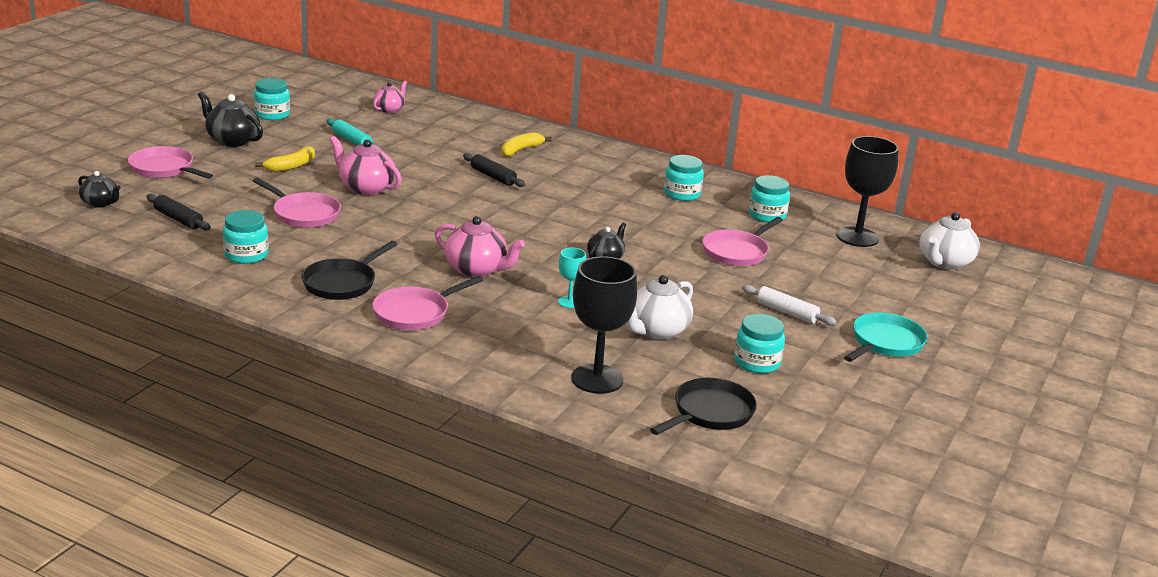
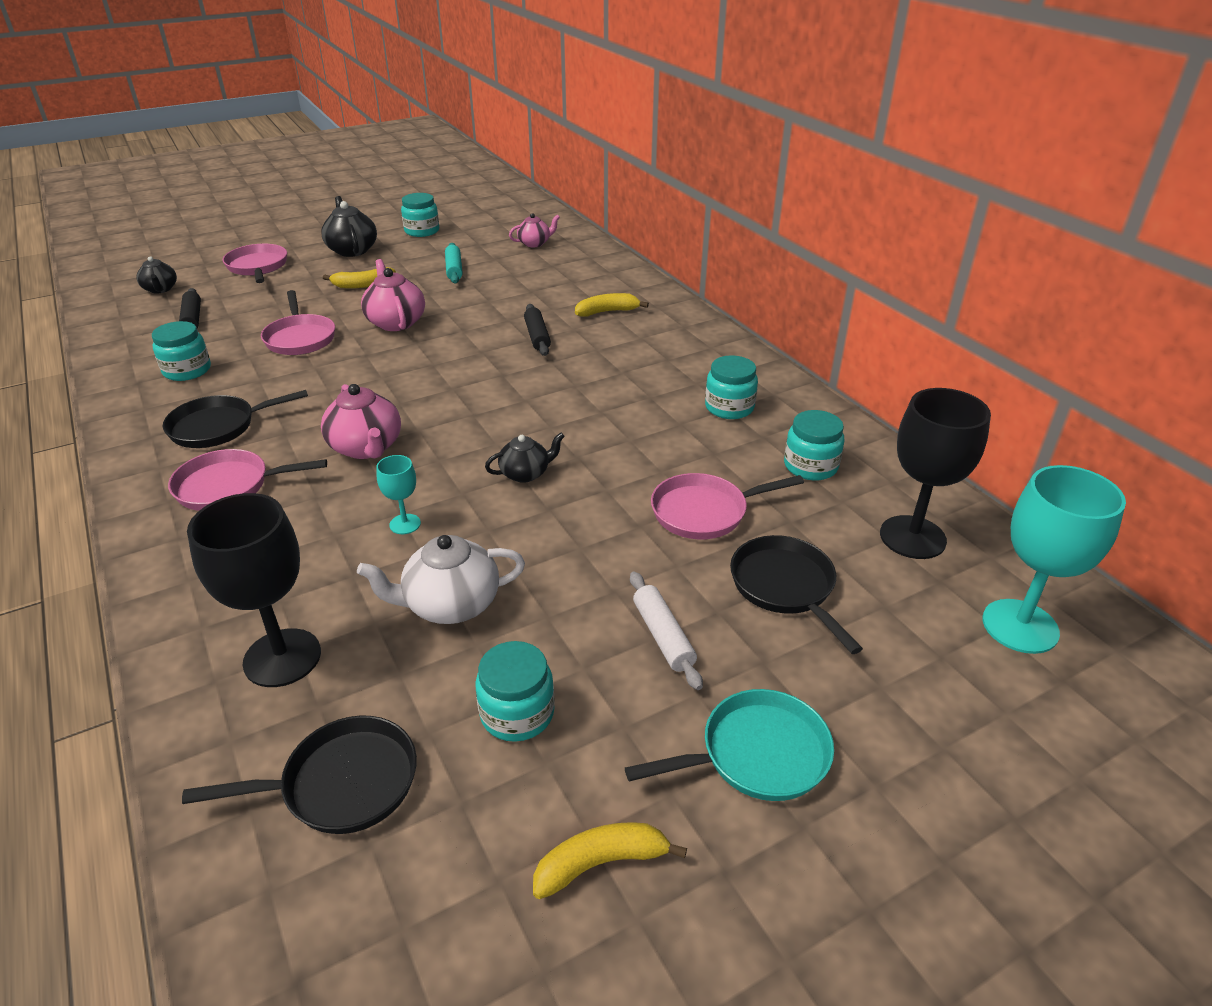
camera: 35 degrees right, 10 degrees up
white teapot [919,212,980,270] -> turquoise goblet [982,465,1126,654]
none -> yellow banana [533,822,687,899]
none -> black pan [730,535,863,654]

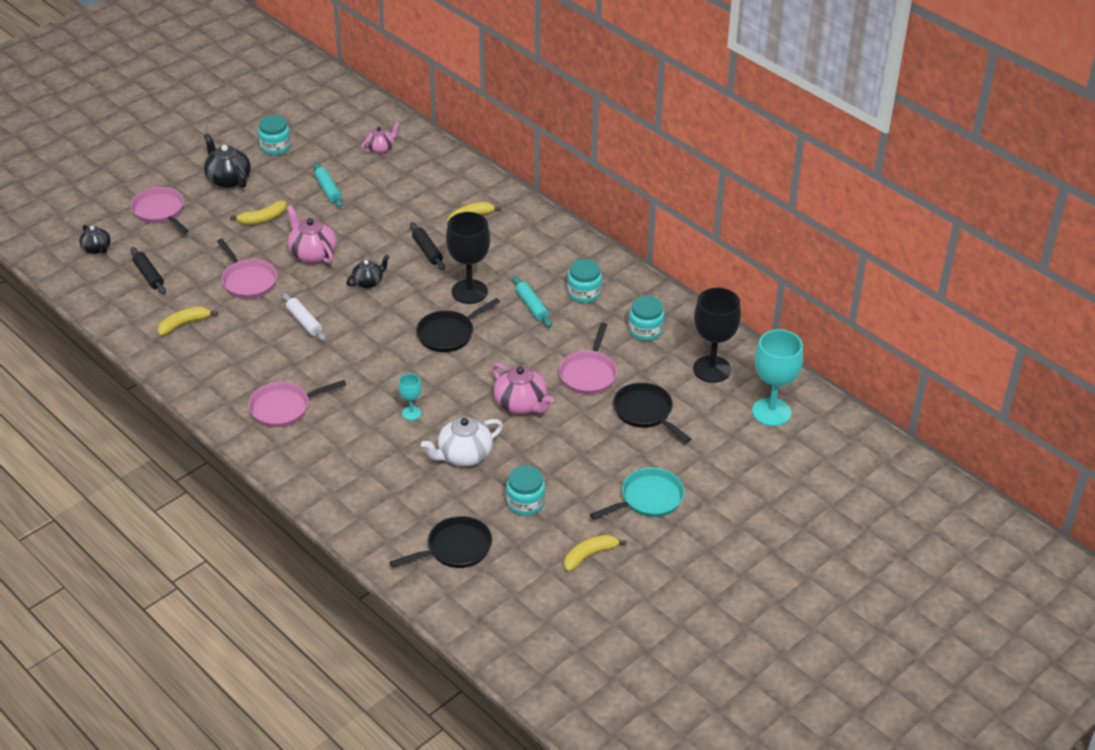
camera: 15 degrees left, 5 degrees up
turquoise jar [152,321,211,381] -> yellow banana [158,307,218,336]
black pan [163,390,308,448] -> black pan moved to [416,298,500,352]
black goblet [187,493,321,687] -> black goblet moved to [446,212,490,304]
pink teapot [321,384,401,459] -> pink teapot moved to [492,363,554,414]
black teapot [485,433,565,483] -> black teapot moved to [347,255,390,288]
white rolling pin [630,572,703,690] -> white rolling pin moved to [282,293,326,341]
pink pan [651,473,804,539] -> pink pan turned 45 degrees counterclockwise [559,323,617,394]
none -> turquoise rolling pin [513,276,552,327]

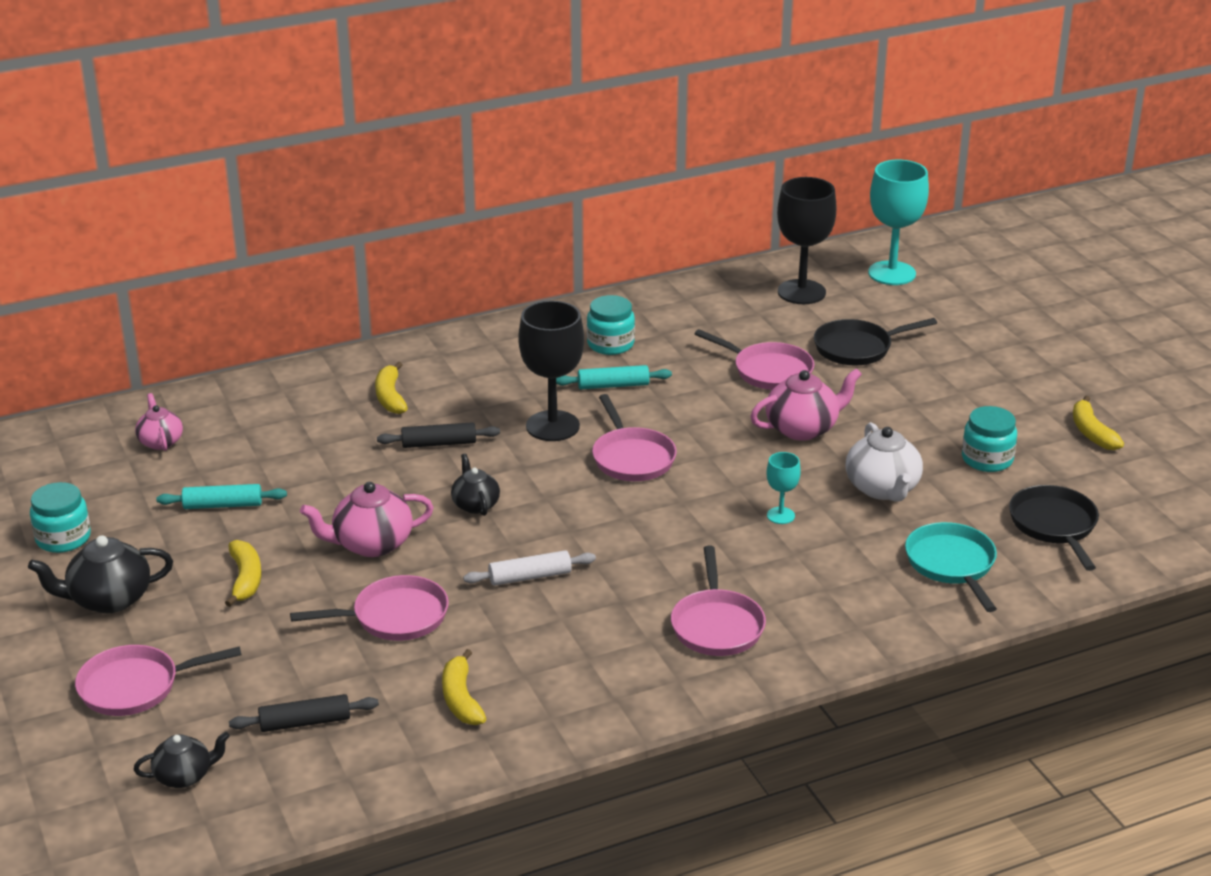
camera: 70 degrees left, 10 degrees down
black pan [416,298,500,352] -> pink pan [592,394,677,481]
turquoise pan [590,467,685,520] -> turquoise pan moved to [905,522,997,612]
turquoise jar [629,296,665,341] -> none

